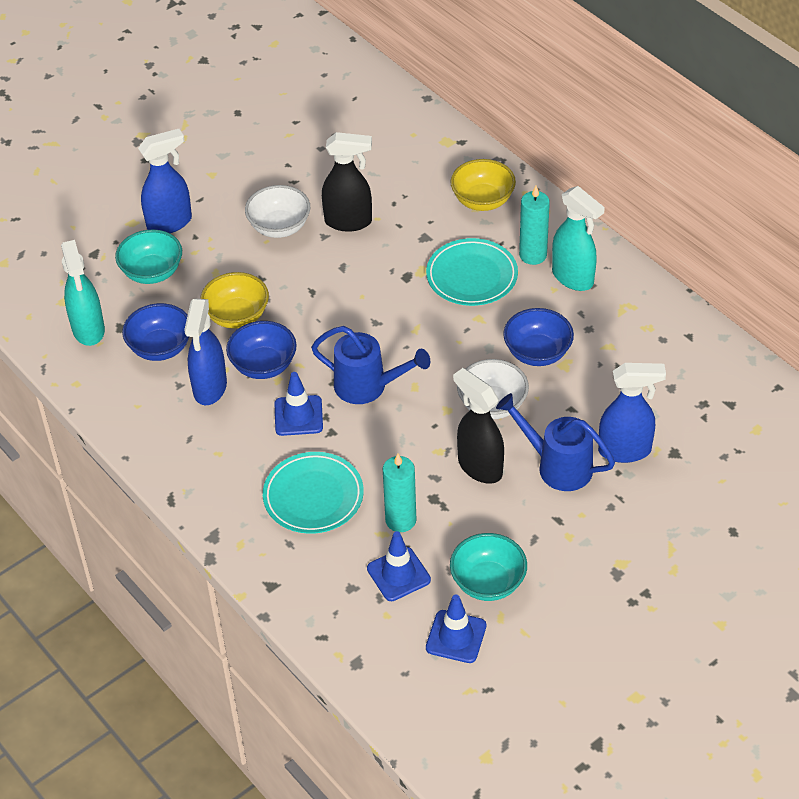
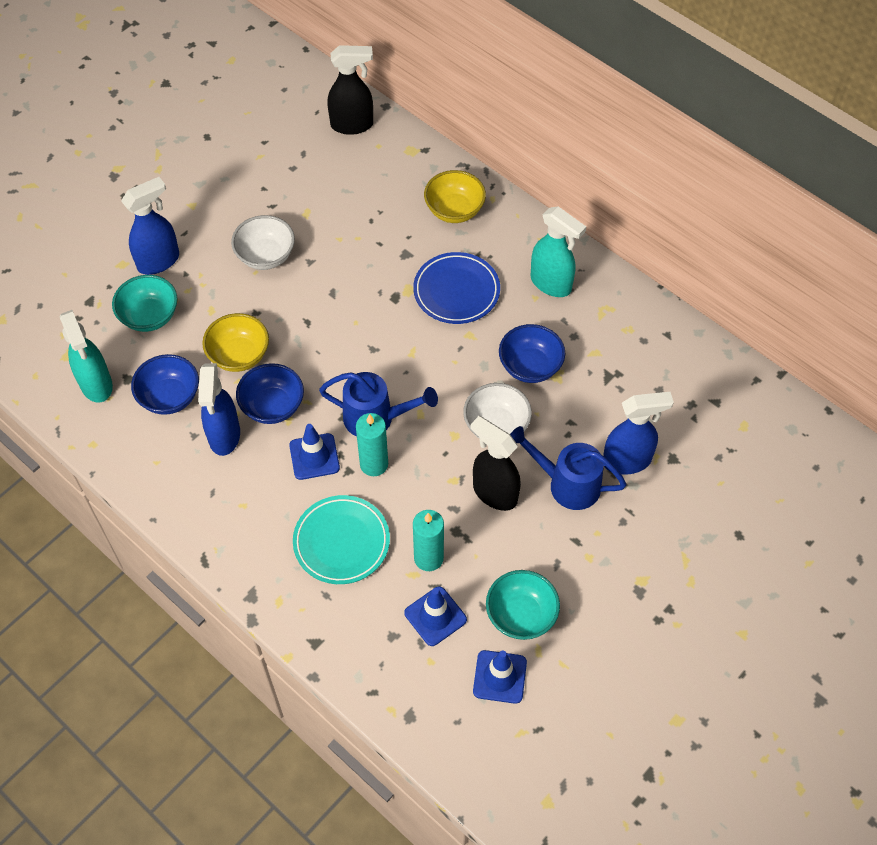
camera: 10 degrees left, 10 degrees up
black spray bottle [322,132,372,232] -> black spray bottle moved to [327,45,373,135]
turquoise plate [426,238,518,306] -> blue plate [413,252,500,324]
turquoise candle [519,185,550,265] -> turquoise candle moved to [356,413,388,476]

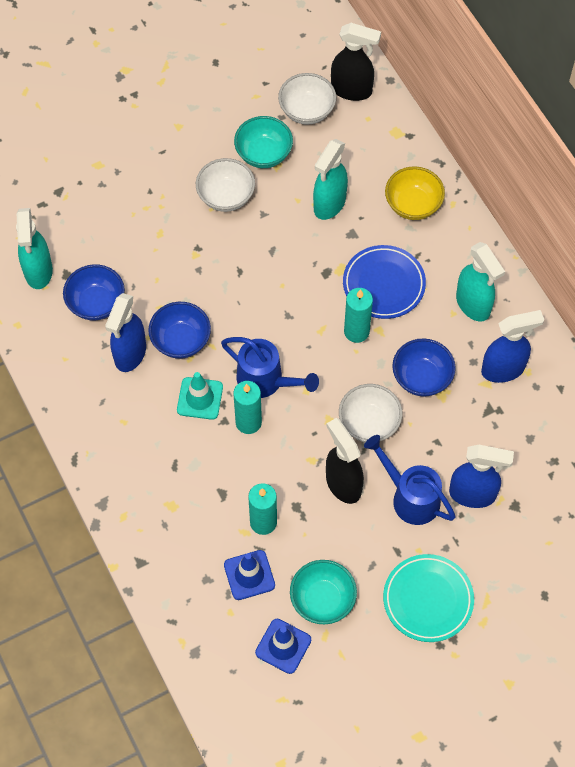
camera: 20 degrees right, 5 degrees up
turquoise bowl [112,275,178,332] -> turquoise bowl moved to [234,116,293,168]
blue spray bottle [121,177,179,275] -> blue spray bottle moved to [481,310,544,383]
yellow bowl [202,313,269,372] -> none
blue traffic cone [289,424,340,480] -> turquoise traffic cone [177,372,223,420]
turquoise plate [293,495,390,584] -> turquoise plate moved to [383,554,474,642]
none -> white bowl [278,73,336,125]
none -> turquoise spray bottle [313,139,348,220]
none -> turquoise candle [344,288,373,343]

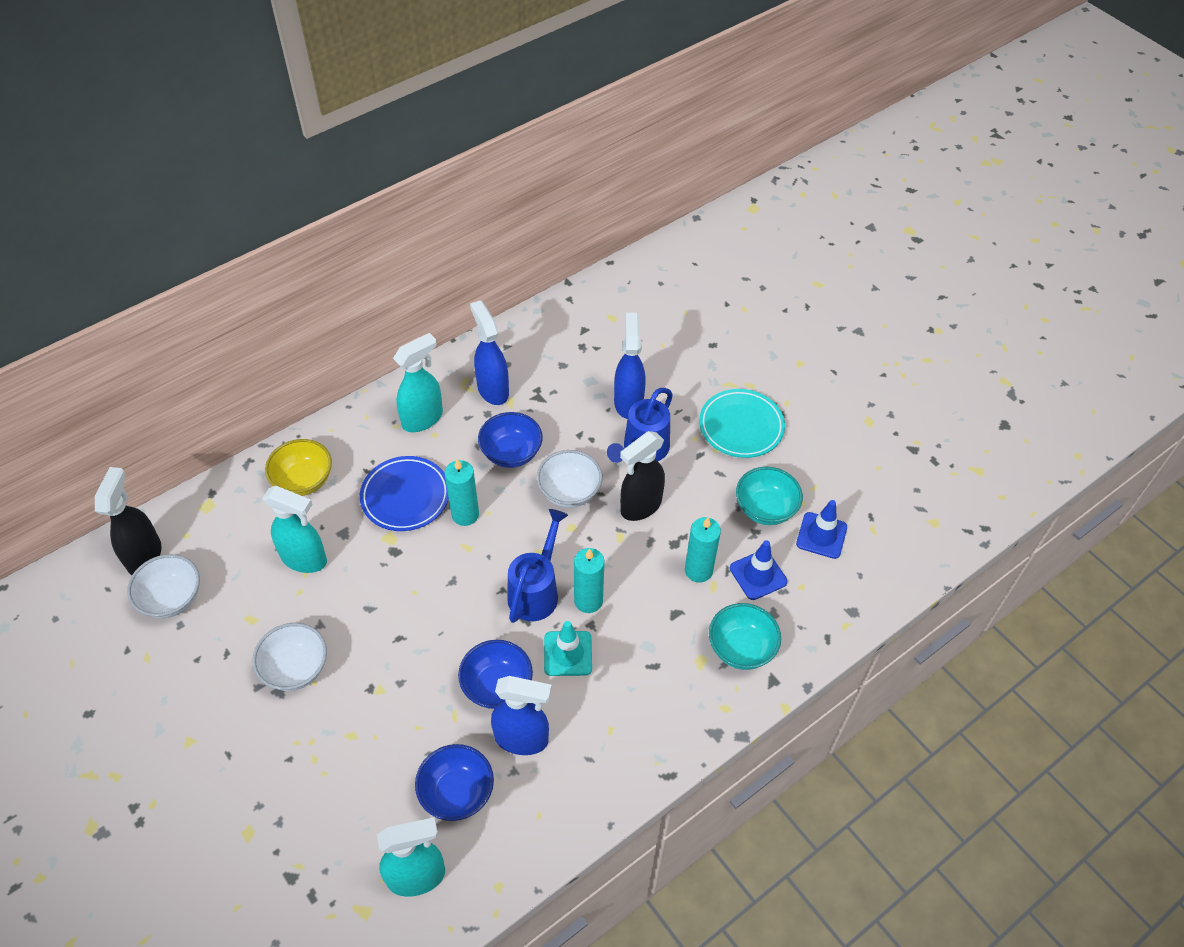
camera: 100 degrees left, 10 degrees down
turquoise bowl [234,116,293,168] -> turquoise bowl moved to [709,603,781,670]

